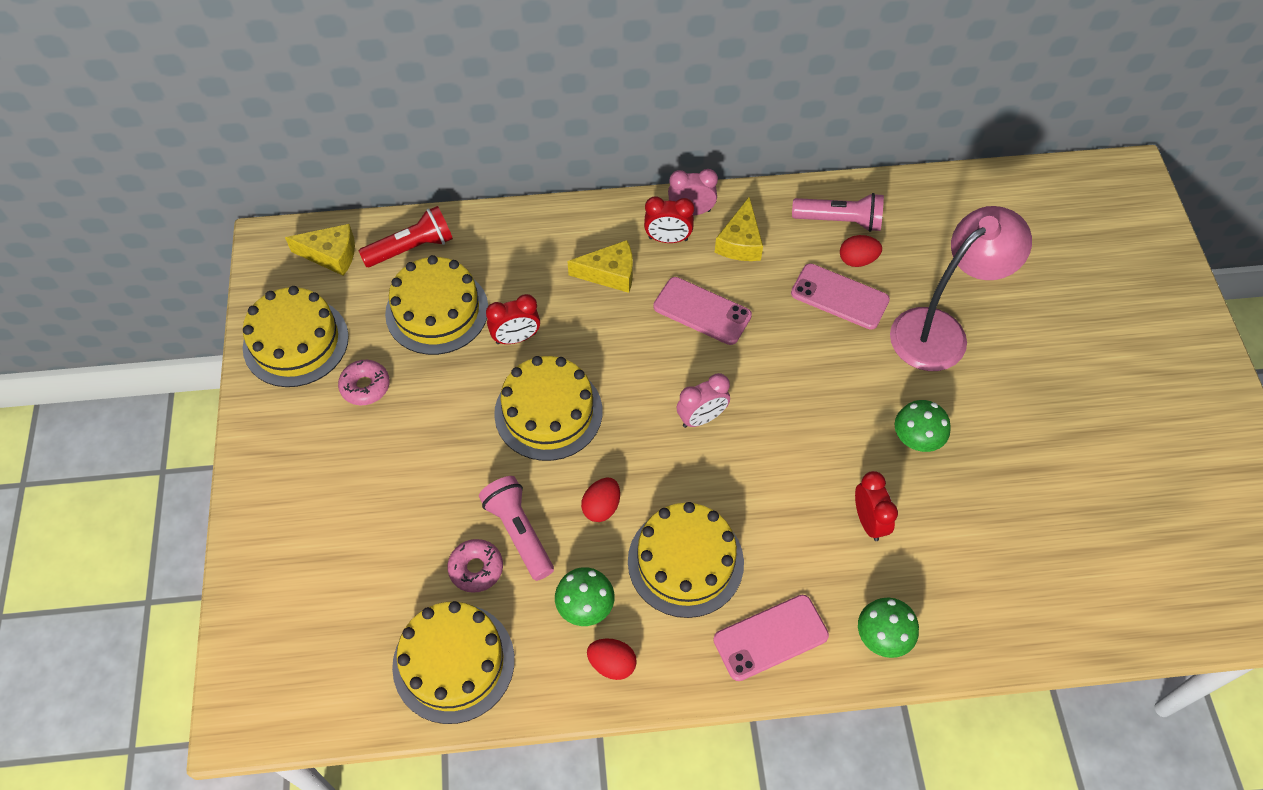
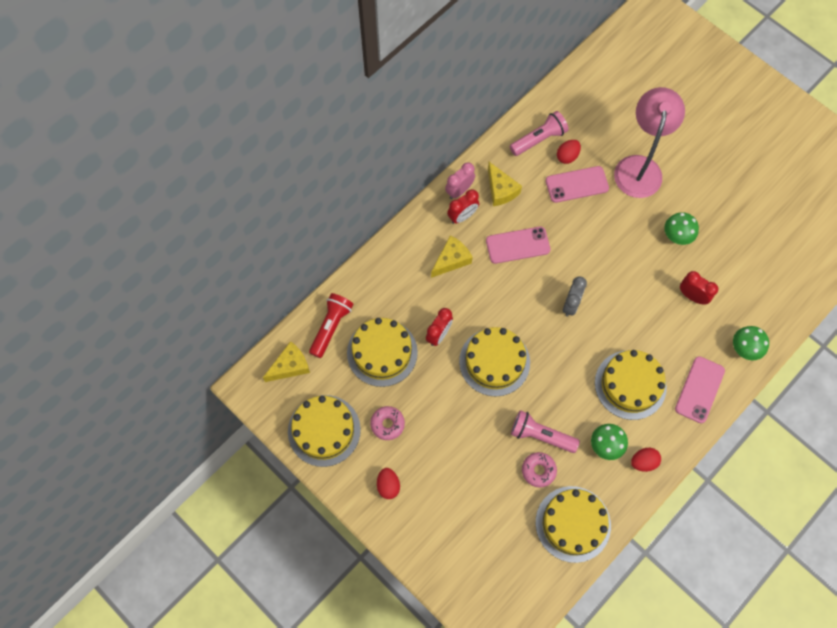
camera: 40 degrees left, 10 degrees up
red egg [581,478,620,522] -> red egg moved to [377,468,400,499]
pink clock [676,373,730,428] -> grey clock [563,276,587,317]

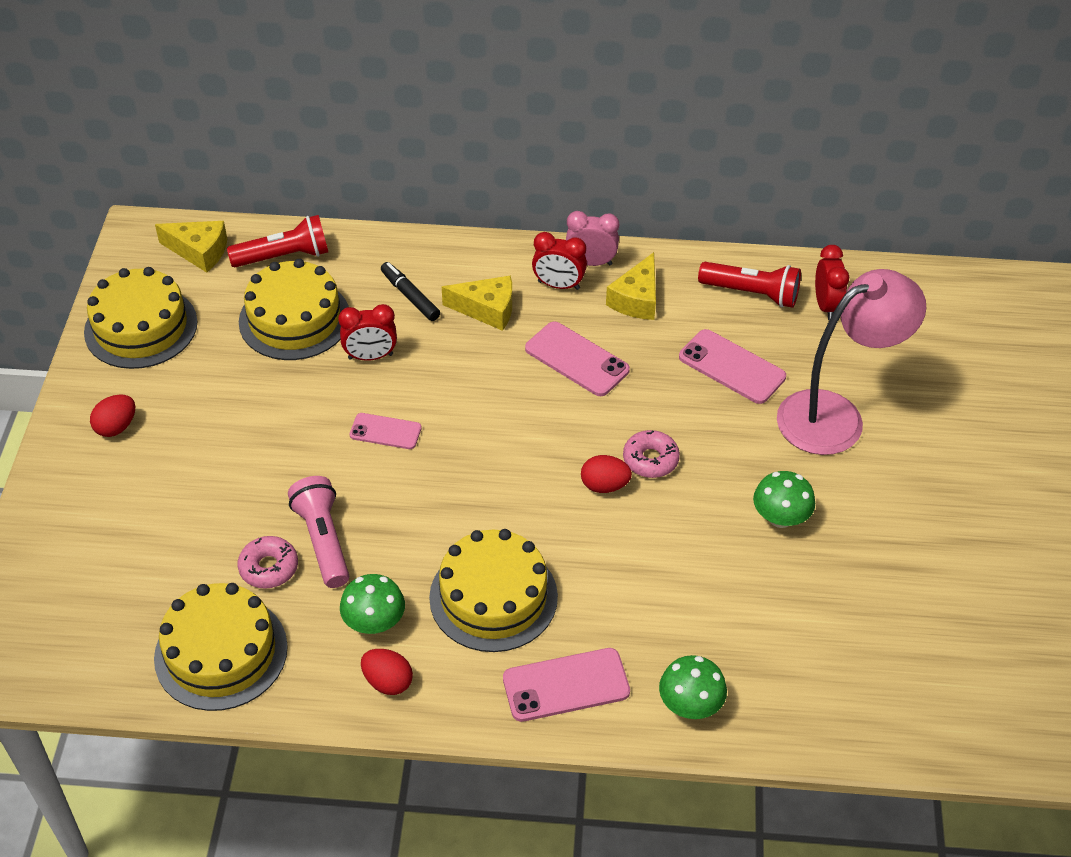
camera: 50 degrees right, 20 degrees down
pink donut [370,406,405,440] -> pink donut moved to [623,430,680,478]
yellow cake [459,327,530,397] -> pink phone [350,413,422,449]
pink flashlight [510,111,569,156] -> red flashlight [698,262,801,308]
red egg [557,140,581,164] -> red egg moved to [581,455,632,493]
grey clock [563,276,587,317] -> none
red clock [680,271,718,305] -> red clock moved to [815,245,849,320]
none -> black marker [381,262,440,321]

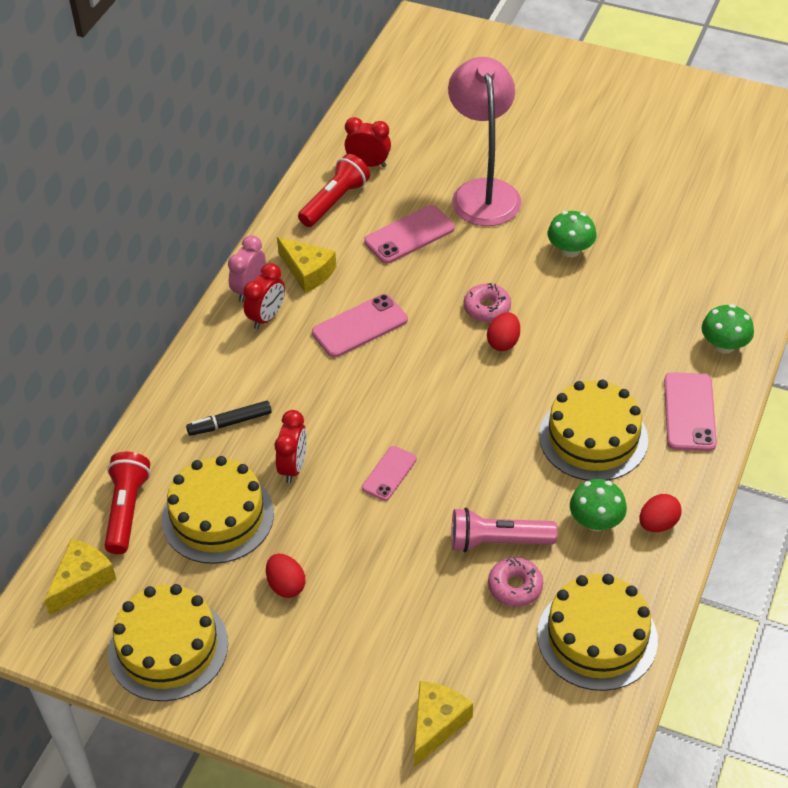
camera: 70 degrees left, 0 degrees up
red egg [90,395,135,437] -> red egg moved to [266,554,305,598]
yellow cheese [442,275,512,331] -> yellow cheese moved to [414,681,473,767]

